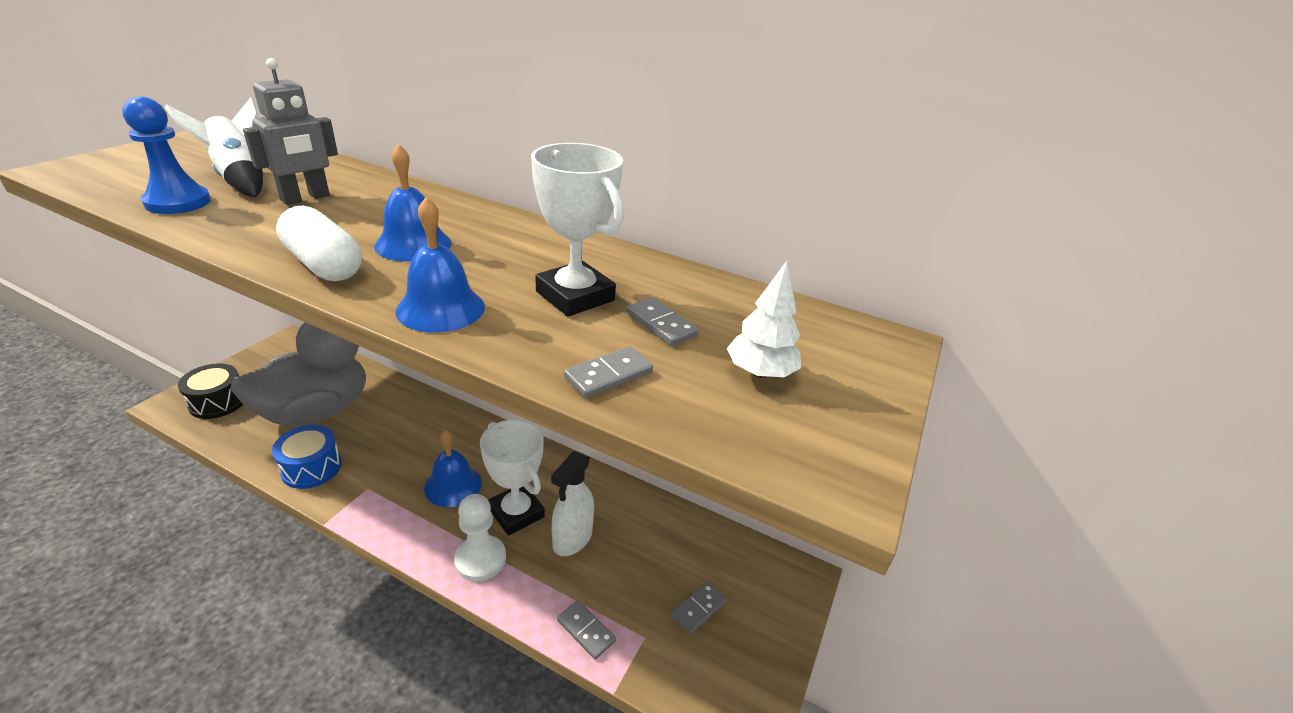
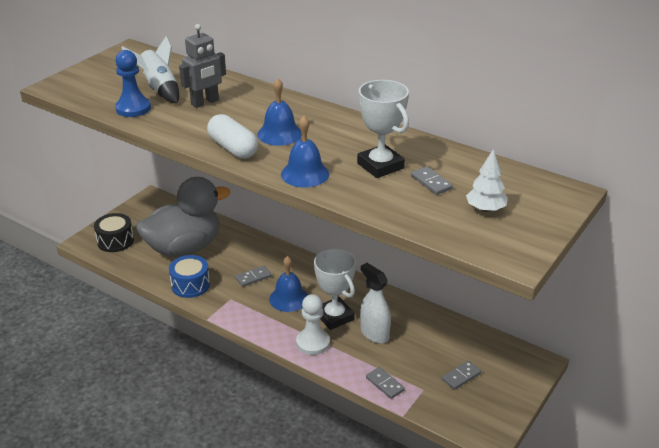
camera: 10 degrees right, 0 degrees up
white spray bottle [551,451,594,556] -> white spray bottle turned 105 degrees clockwise [360,263,391,344]
grey domino [564,346,653,398] -> grey domino moved to [235,266,271,287]

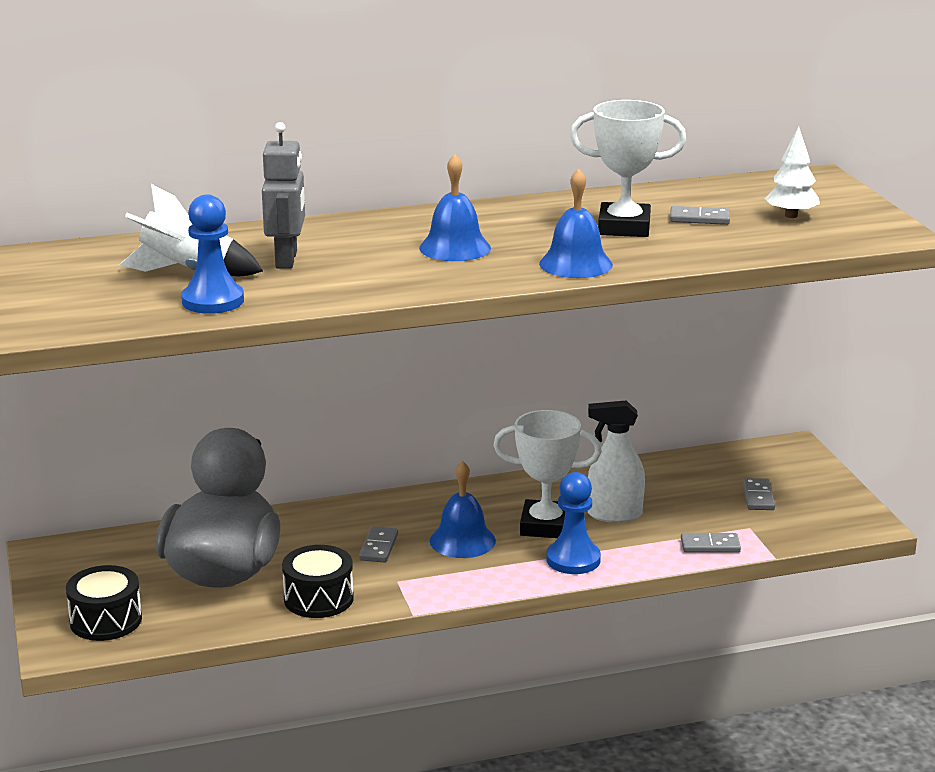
camera: 50 degrees left, 10 degrees down
blue drum [169,255,210,298] -> black drum [282,545,354,618]
white capsule [207,114,258,159] -> none
white pawn [296,294,330,355] -> blue pawn [546,472,601,574]

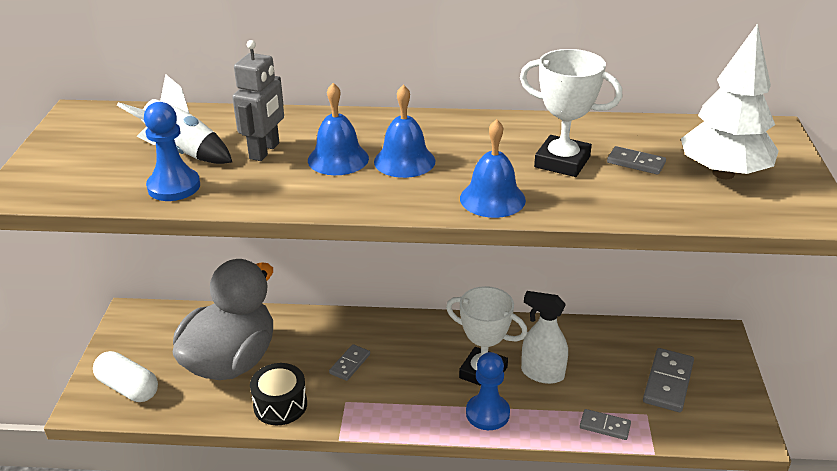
camera: 20 degrees right, 10 degrees up
black drum [66,565,142,641] -> white capsule [93,351,158,402]
blue bell [430,461,496,558] -> blue bell moved to [308,83,369,175]
grey domino [743,478,775,510] -> grey domino [643,348,694,412], size x1.69
white tree [765,126,820,218] -> white tree [681,23,779,179], size x1.83

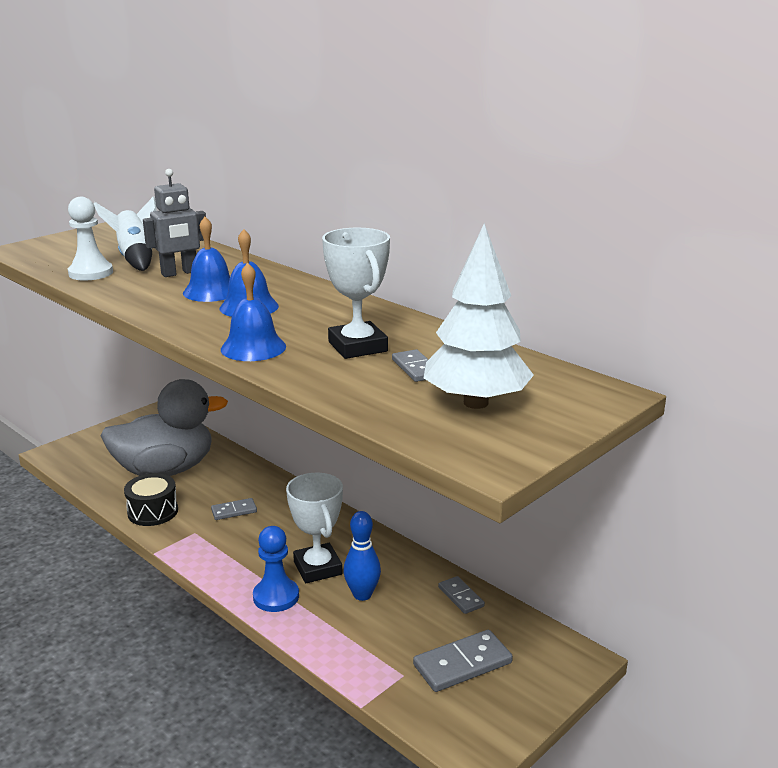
camera: 40 degrees right, 10 degrees down
white capsule [93,351,158,402] -> none
blue pawn [144,102,200,201] -> white pawn [68,197,113,281]
white spray bottle [521,291,568,384] -> blue bowling pin [343,511,381,601]
grey domino [580,409,631,440] -> grey domino moved to [438,576,485,614]

